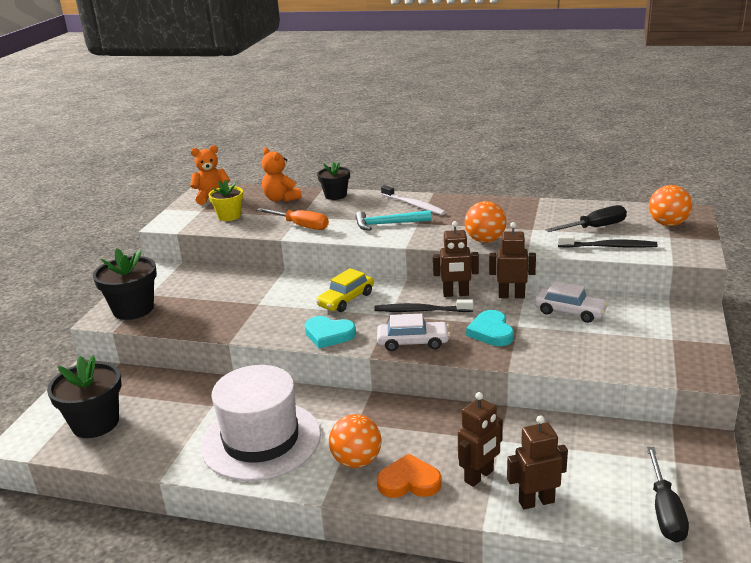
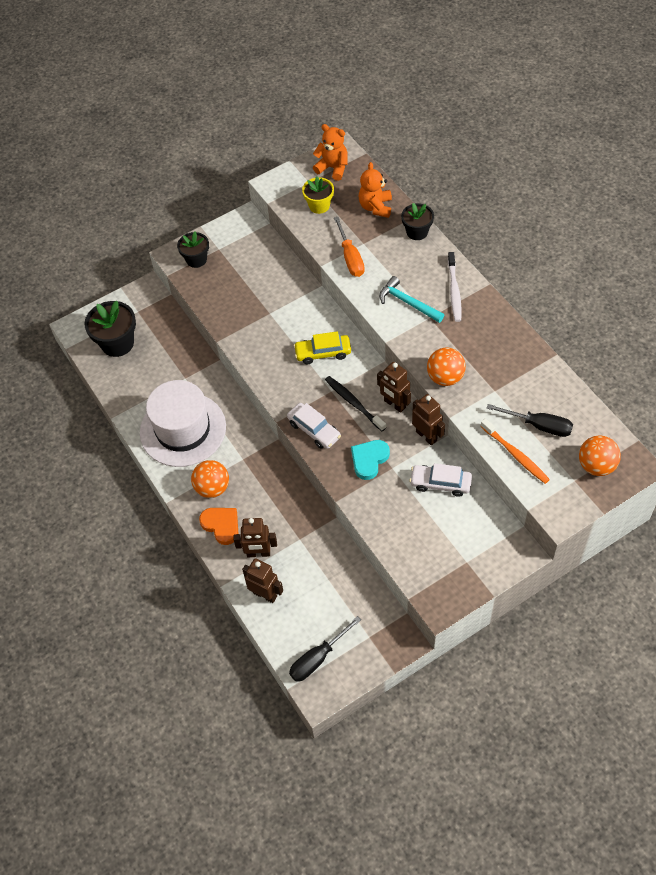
camera: 45 degrees right, 30 degrees up
black flower pot [93,249,157,320] -> black flower pot [177,231,209,268], size x0.64
turquoise heart [305,316,356,348] -> none
white car [535,281,608,323] -> white car turned 120 degrees clockwise [409,463,472,497]
black toothbrush [557,235,658,248] -> orange toothbrush [480,419,550,484]

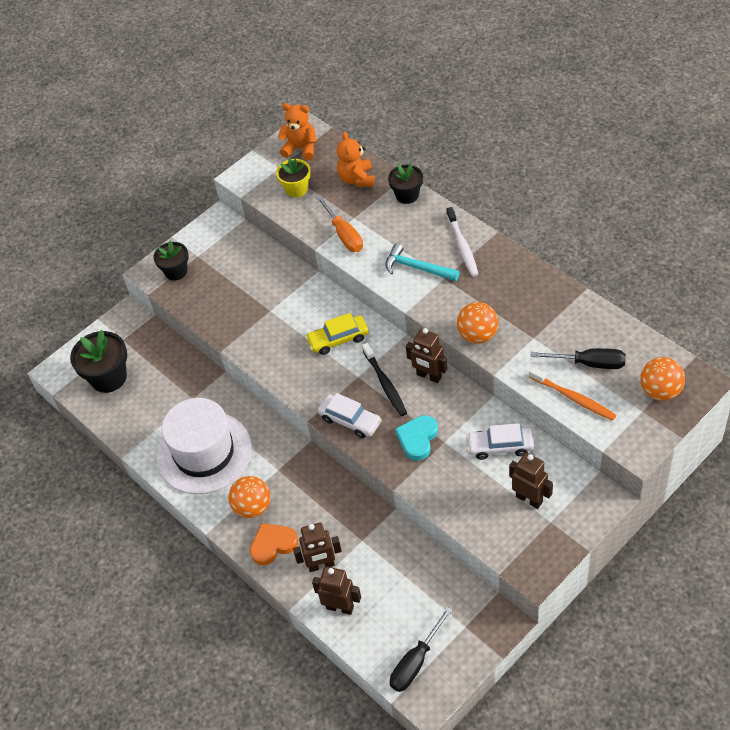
camera: 10 degrees left, 5 degrees down
orange heart [199,508,238,545] -> orange heart turned 60 degrees counterclockwise [250,523,298,565]
black toothbrush [325,376,386,431] -> black toothbrush turned 150 degrees counterclockwise [362,343,407,416]
brown robot [412,394,445,445] -> brown robot moved to [509,453,553,509]

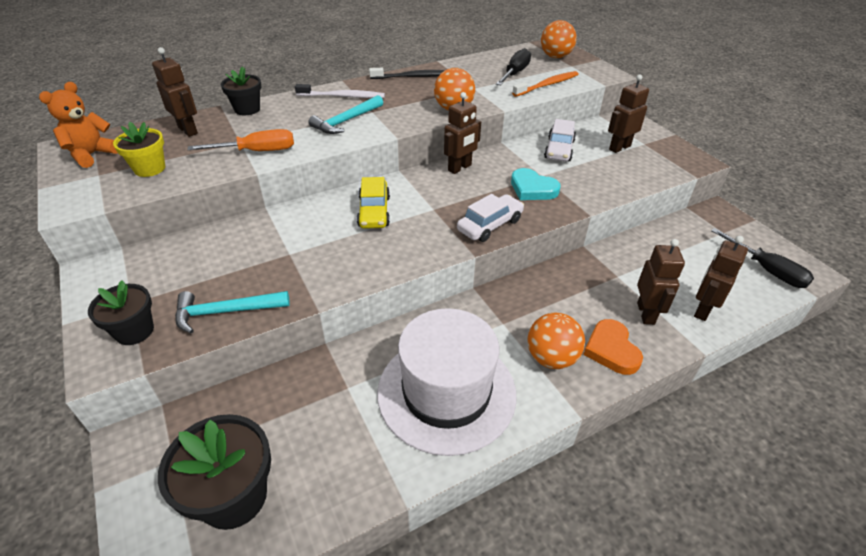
camera: 80 degrees left, 10 degrees down
orange teddy bear [337,132,374,187] -> brown robot [152,47,198,137]
black toothbrush [362,343,407,416] -> black toothbrush moved to [369,68,445,79]
none -> turquoise hammer [175,291,290,334]

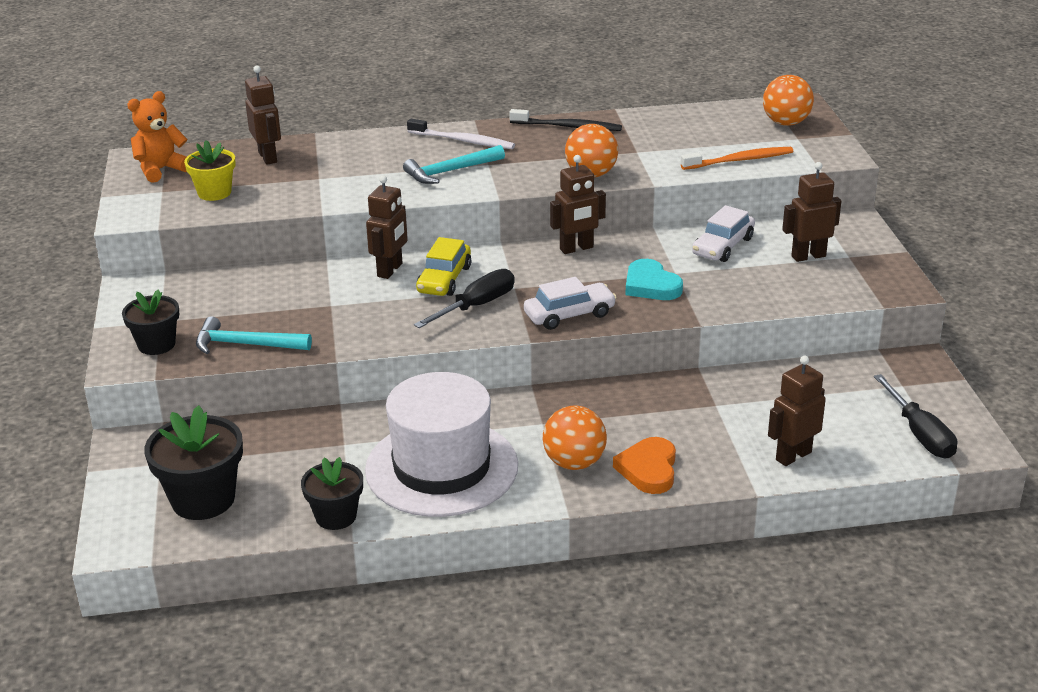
camera: 20 degrees right, 10 degrees down
orange screwdriver [187,129,294,151] -> none
black flower pot [221,67,261,115] -> black flower pot moved to [301,457,363,530]
black screwdriver [496,48,531,85] -> black screwdriver moved to [414,269,515,328]
brown robot [637,239,685,325] -> brown robot moved to [366,175,408,279]

